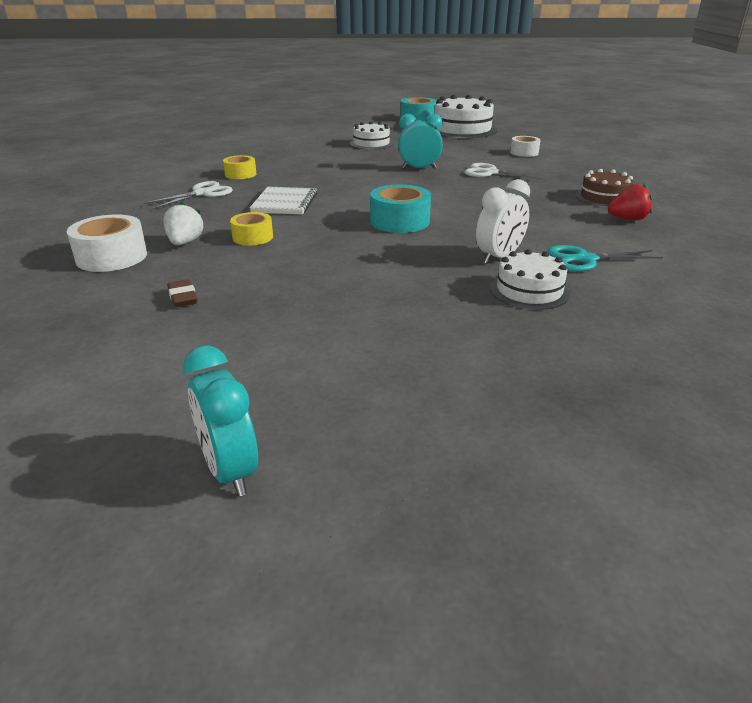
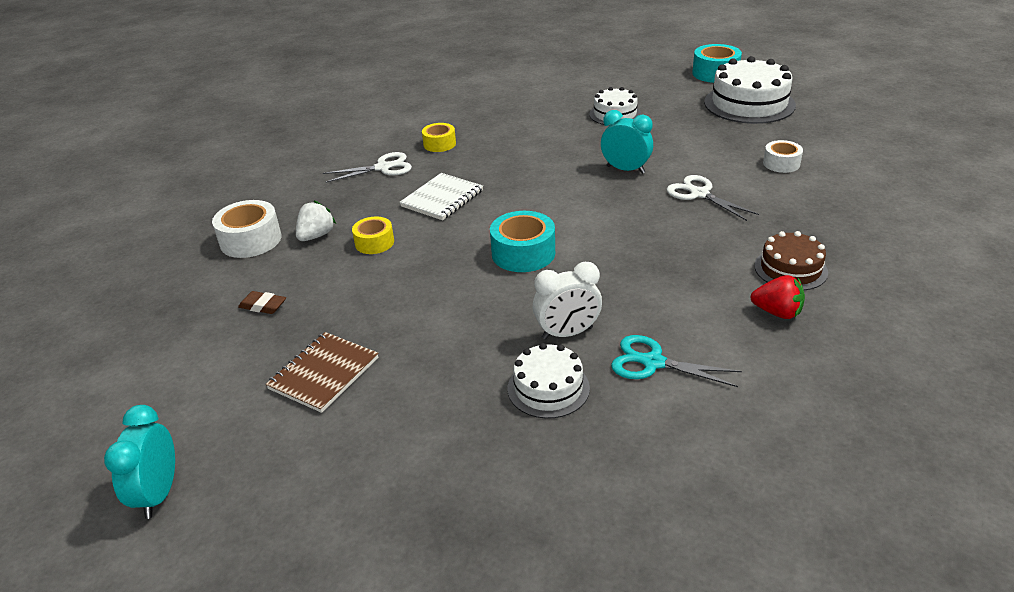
camera: 30 degrees right, 5 degrees up
brown eraser [167,279,197,307] -> brown eraser turned 75 degrees counterclockwise [238,291,286,314]
none -> brown notebook [266,332,378,413]

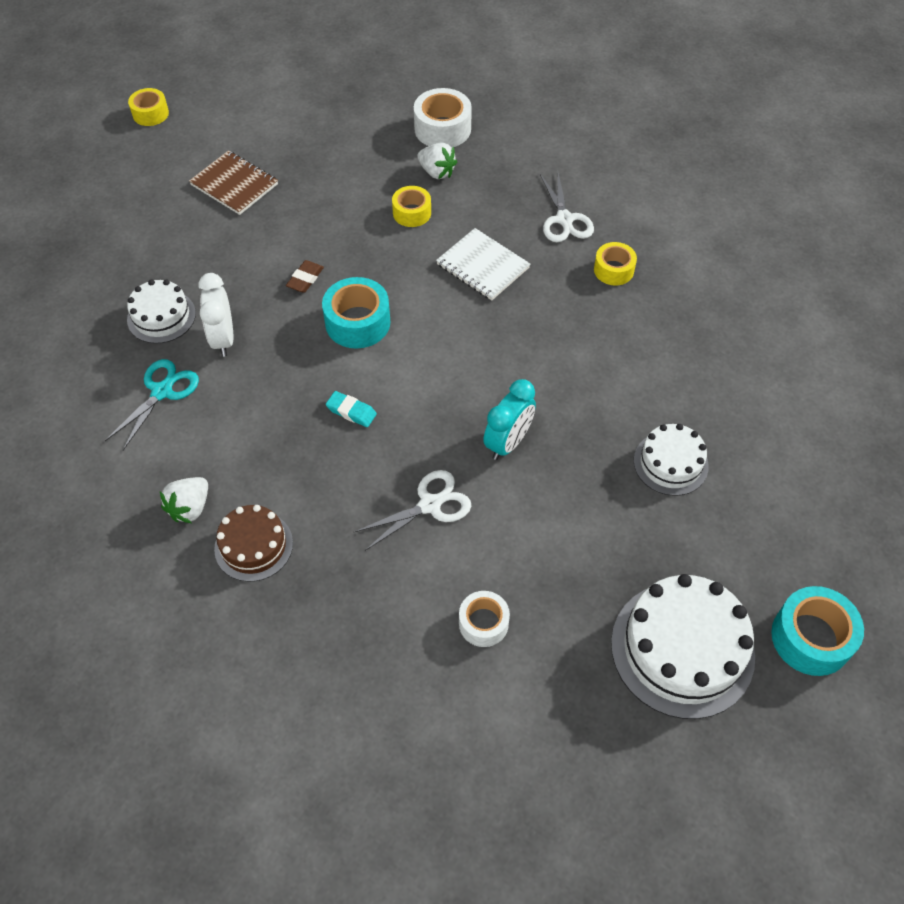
camera: 95 degrees right, 20 degrees up
turquoise clock [104,405,175,519] -> yellow tape [128,88,169,126]
brown eraser [238,291,286,314] -> brown eraser moved to [286,260,324,293]
red strawberry [751,275,805,319] -> white strawberry [160,477,208,523]
none -> turquoise eraser [326,391,377,427]

